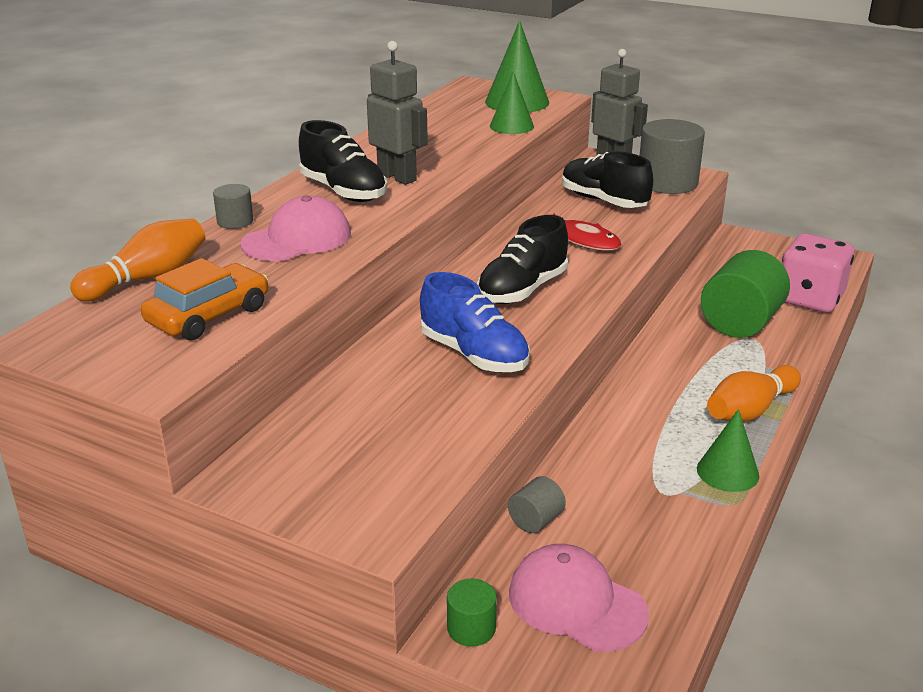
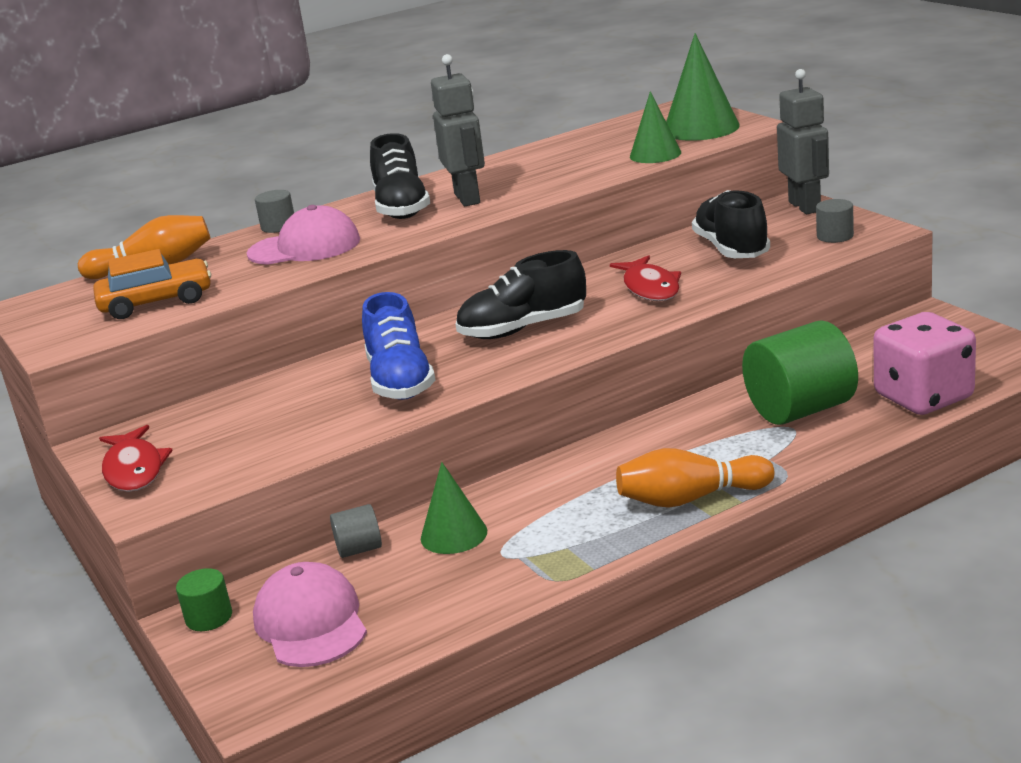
camera: 35 degrees right, 5 degrees down
grey cylinder [640,119,705,194] -> grey cylinder [816,199,854,243], size x0.47
green cone [697,409,759,492] -> green cone moved to [421,462,487,554]
none -> red fish [99,425,173,492]

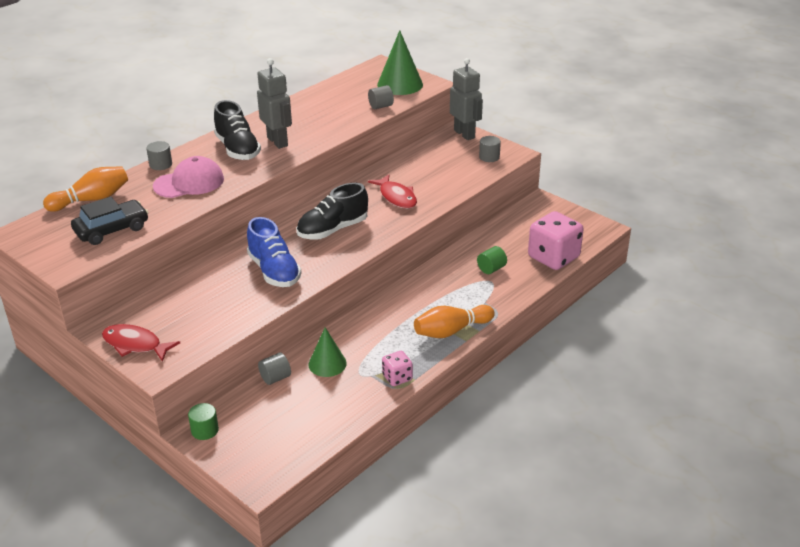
camera: 20 degrees left, 10 degrees up
orange car [93,249,211,319] -> black car [71,197,148,245]
red fish [99,425,173,492] -> red fish turned 150 degrees clockwise [102,324,180,362]
pink cap [253,562,367,667] -> none
green cone [630,91,681,163] -> grey cylinder [368,85,394,109]
black shoe [692,190,770,258] -> none
green cylinder [742,320,858,425] -> green cylinder [477,246,507,274], size x0.47
none -> pink dice [382,351,413,386]

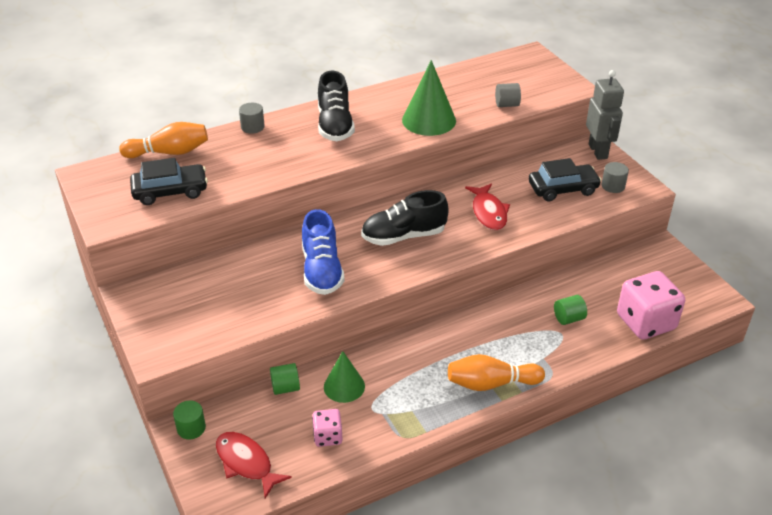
camera: 20 degrees right, 5 degrees up
red fish [102,324,180,362] -> red fish moved to [215,432,292,498]
pink cap [153,156,224,198] -> none
grey robot [257,58,292,149] -> none
grey cylinder [258,352,291,385] -> green cylinder [270,363,300,395]
green cone [377,30,423,95] -> green cone moved to [402,60,456,136]
pink dice [382,351,413,386] -> pink dice moved to [312,409,343,447]
none -> black car [529,158,602,201]

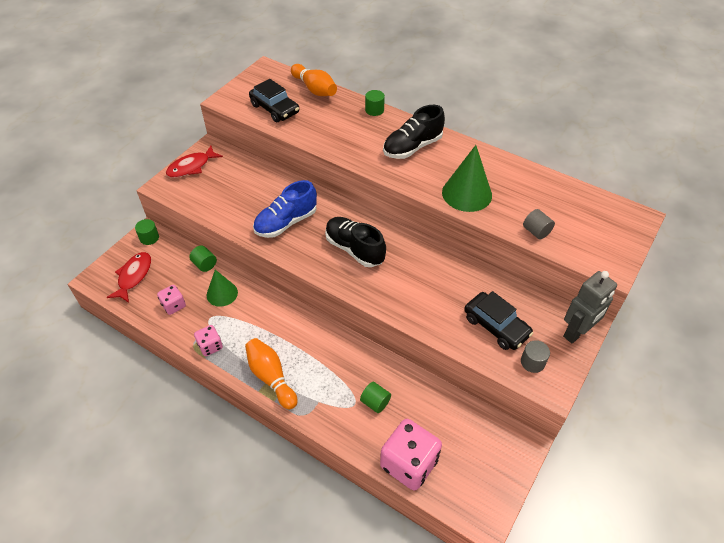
camera: 60 degrees right, 10 degrees up
grey cylinder [239,103,265,134] -> green cylinder [365,90,385,116]
red fish [465,183,510,230] -> red fish moved to [166,146,223,178]
none -> pink dice [194,325,223,356]

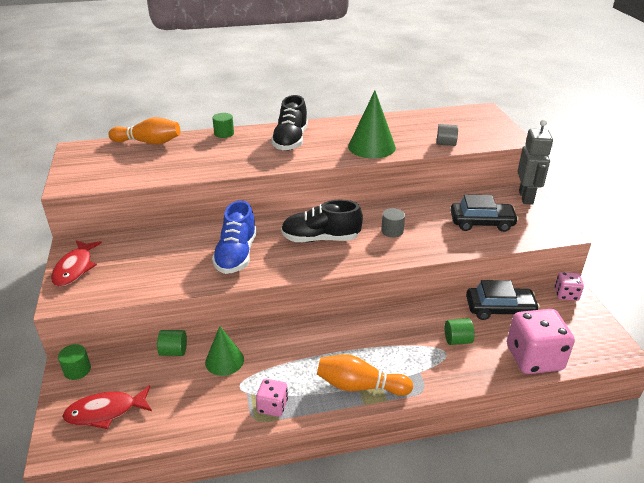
camera: 45 degrees left, 15 degrees down
red fish [107,252,151,303] -> red fish turned 75 degrees counterclockwise [62,385,152,429]
pink dice [157,285,186,315] -> pink dice moved to [555,272,584,301]
black car [249,79,299,122] -> black car moved to [466,280,540,320]
grey cylinder [521,340,550,373] -> grey cylinder moved to [381,208,405,237]

